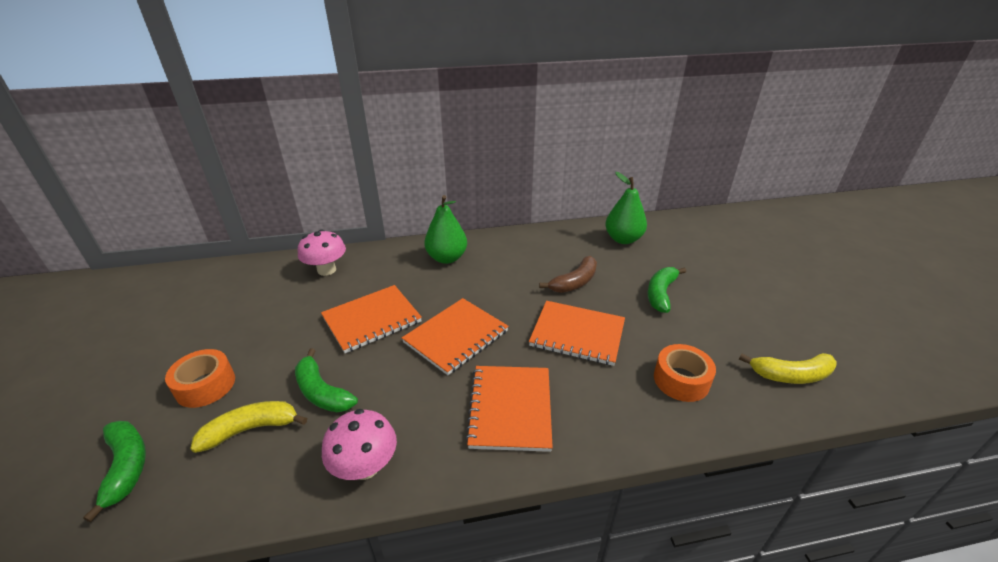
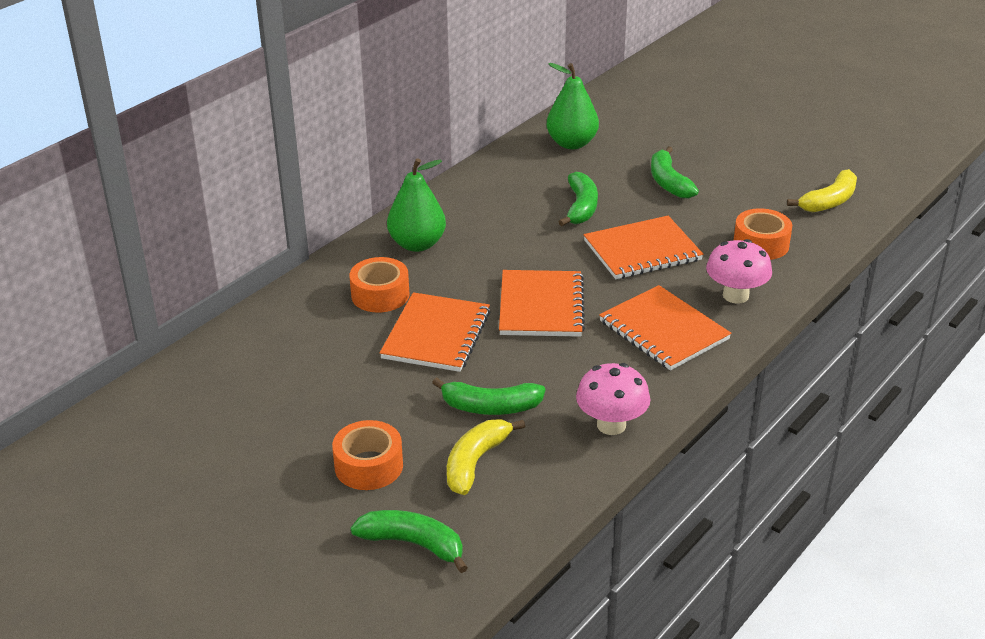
camera: 40 degrees left, 0 degrees up
pink mushroom [297,229,346,276] -> pink mushroom moved to [706,239,772,304]
brown banana [539,256,597,293] -> green banana [559,172,598,226]
none -> orange tape [349,257,409,313]

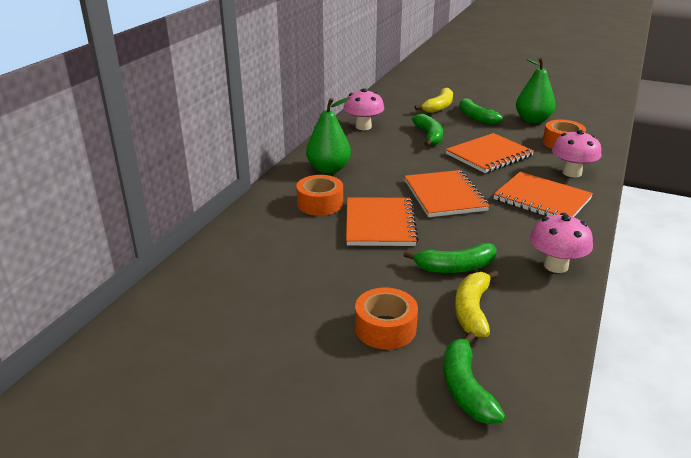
camera: 15 degrees left, 5 degrees down
green banana [351,510,468,573] -> green banana turned 105 degrees counterclockwise [443,332,506,424]
green pear [547,63,599,149] -> green pear moved to [516,58,556,124]
yellow banana [787,169,857,212] -> yellow banana moved to [415,88,453,113]
none -> pink mushroom [343,88,384,130]

